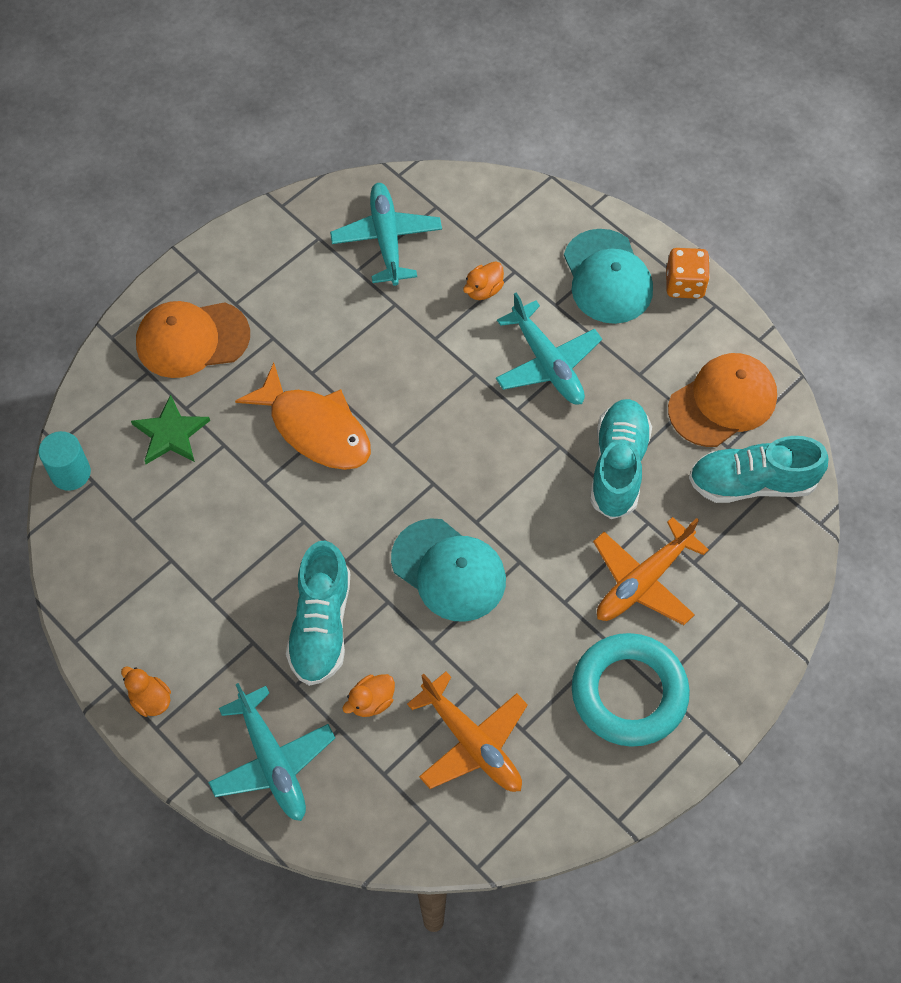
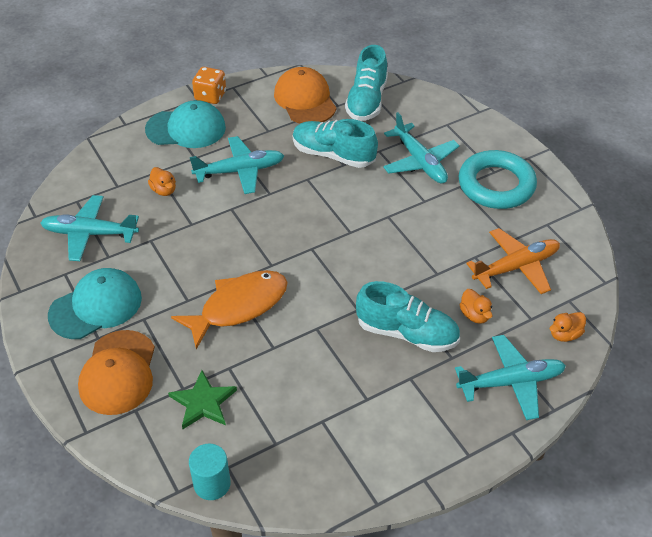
camera: 75 degrees left, 15 degrees down
orange duck [121,667,171,717] -> orange duck moved to [549,312,586,342]
turquoise cap [391,518,506,622] -> turquoise cap moved to [48,268,142,339]
orange plane [593,517,709,625] -> turquoise plane [383,112,459,184]

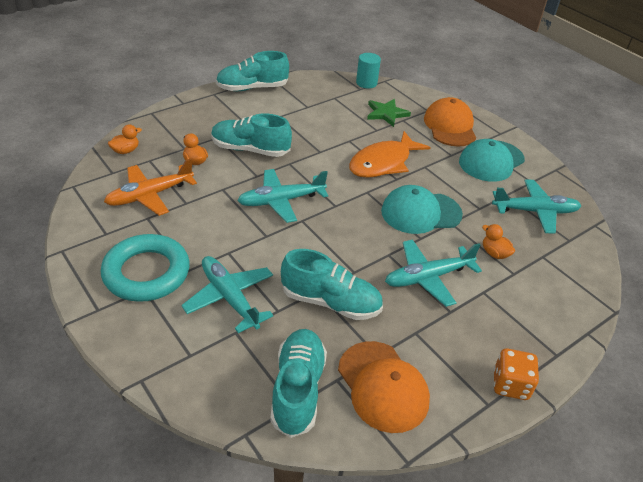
camera: 170 degrees right, 5 degrees down
turquoise cap [145,100,226,148] -> turquoise cap moved to [381,185,463,234]
turquoise plane [455,335,566,420] -> turquoise plane moved to [237,169,328,223]
none -> turquoise shoe [216,51,289,91]

